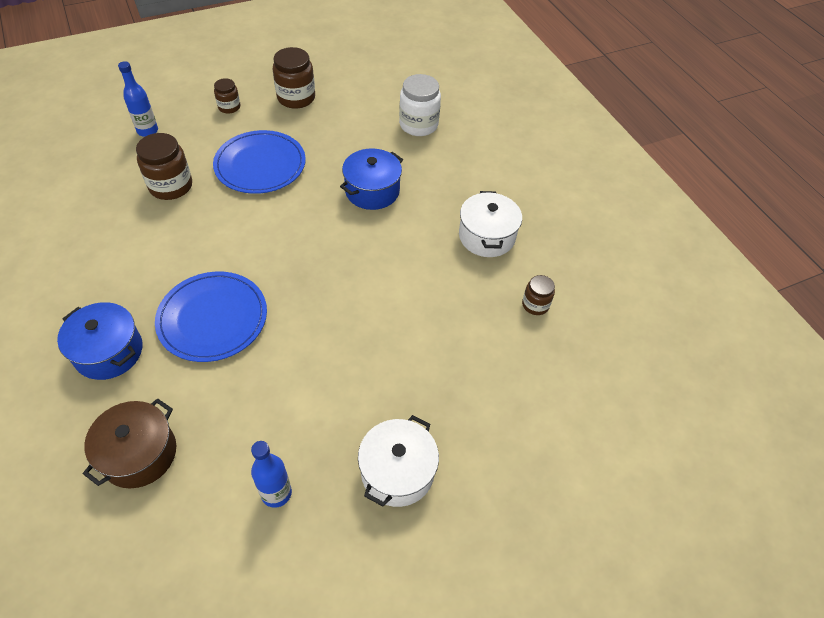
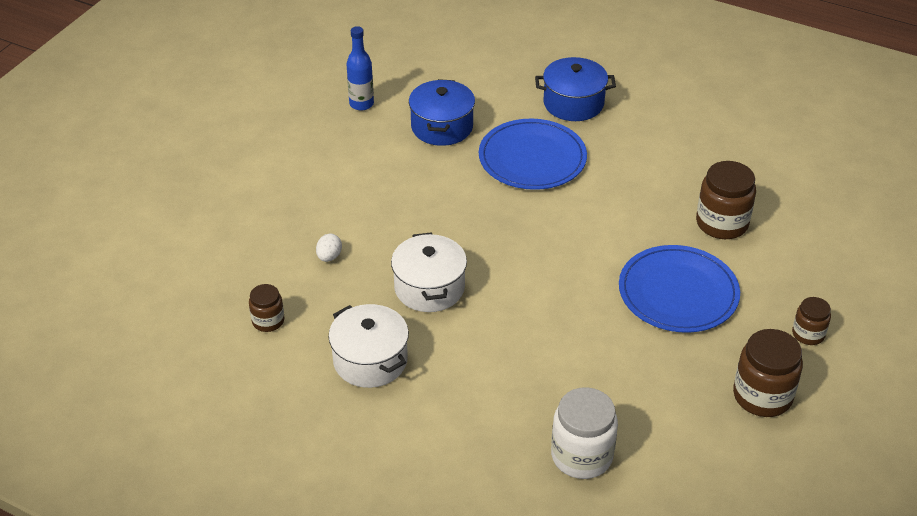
camera: 145 degrees right, 10 degrees down
brown pot [83,398,176,488] -> none
blue bottle [118,61,158,137] -> none
blue pot [340,148,403,210] -> blue pot moved to [409,79,475,146]
white pot [358,415,439,507] -> white pot moved to [391,232,467,312]
none -> white egg [316,234,342,262]

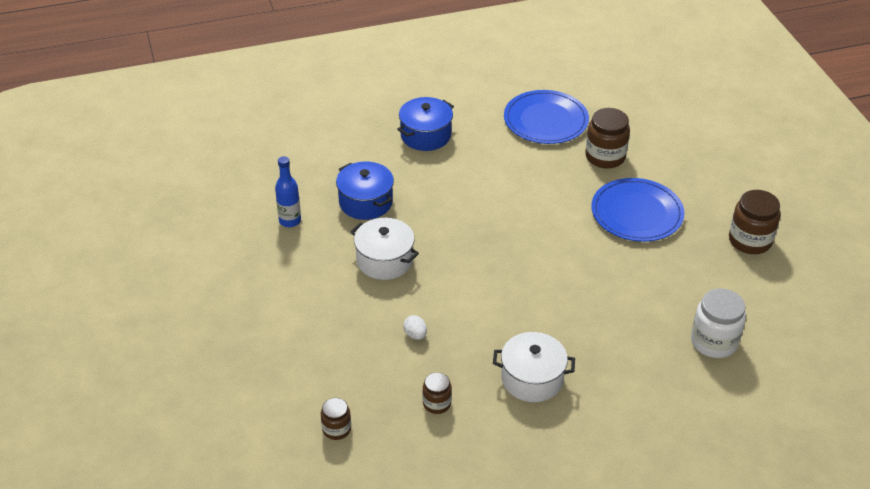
camera: 45 degrees left, 0 degrees up
white pot [391,232,467,312] -> white pot moved to [350,218,419,280]
blue plate [479,119,587,190] -> blue plate moved to [504,90,589,144]
brown jar [792,297,831,345] -> brown jar moved to [321,398,351,440]

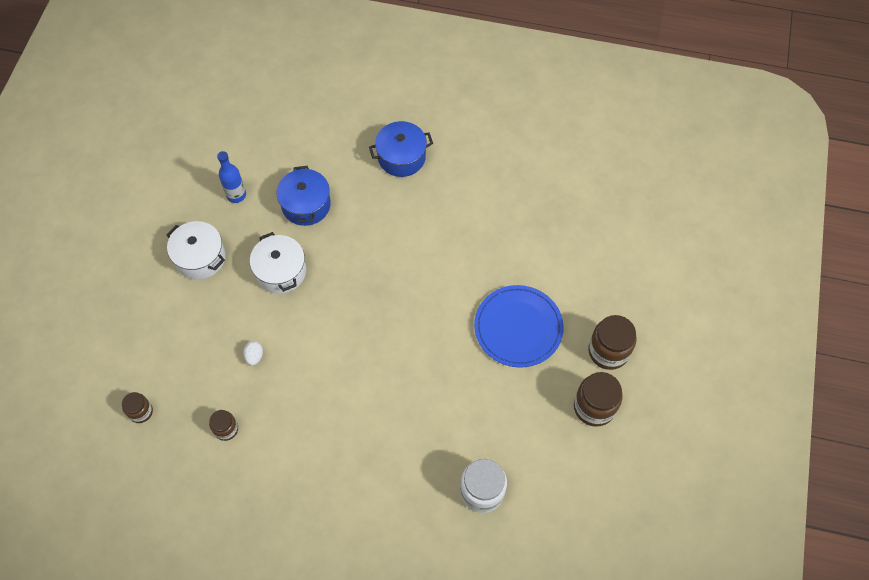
camera: 30 degrees right, 20 degrees up
white pot [493,332,575,402] -> white pot moved to [166,221,225,280]
blue plate [504,90,589,144] -> none
brown jar [585,108,630,168] -> brown jar moved to [588,315,636,370]

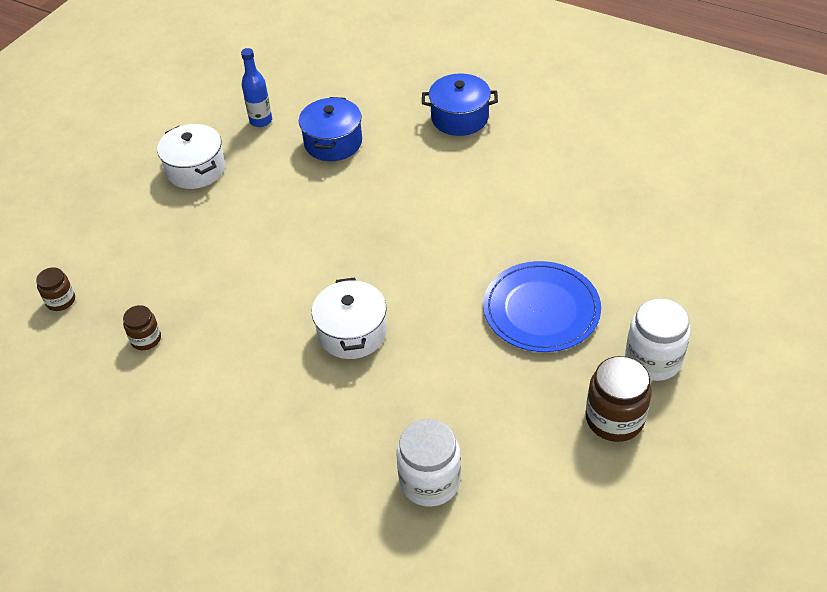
camera: 20 degrees right, 15 degrees down
white egg [243,341,263,366] -> none
white pot [250,232,306,294] -> white pot moved to [312,277,387,359]
brown jar [588,315,636,370] -> white jar [625,298,690,381]

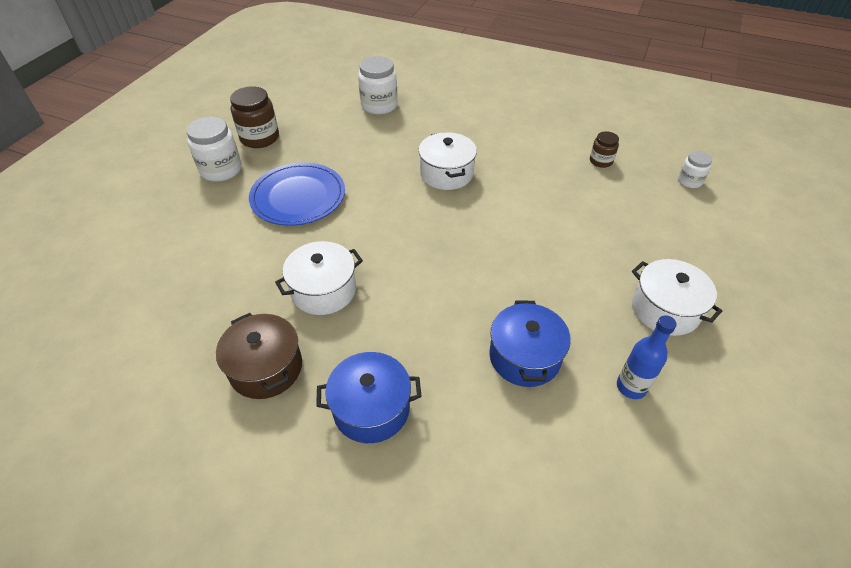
camera: 170 degrees right, 0 degrees up
brown jar [36,267,75,311] -> white jar [678,151,712,188]
none -> brown pot [216,313,302,399]
none -> white pot [275,241,363,315]

